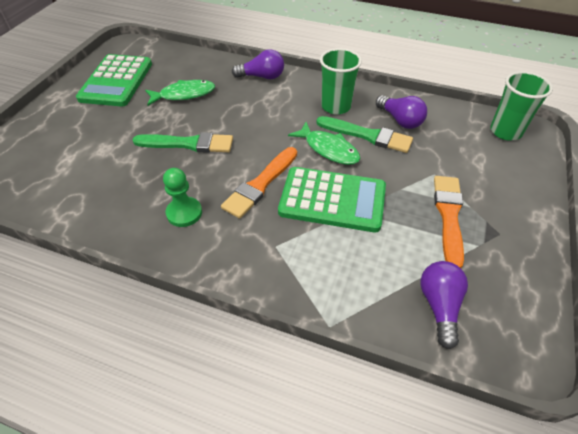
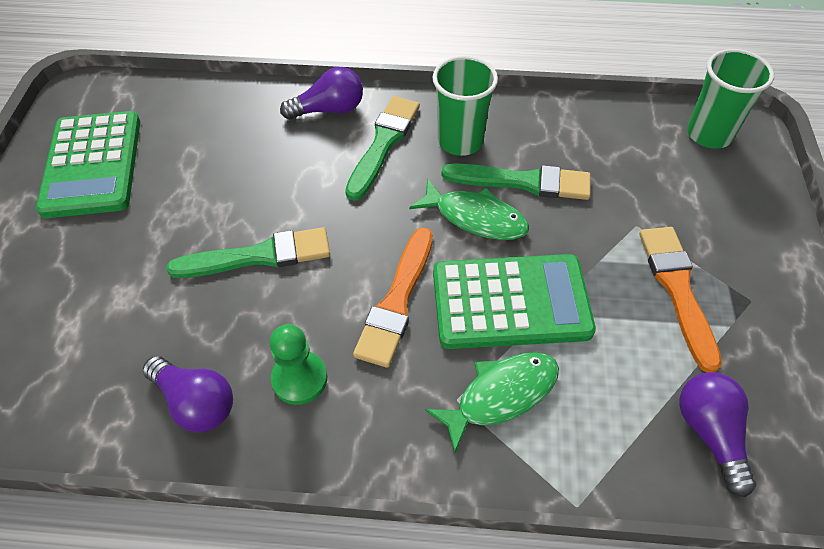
camera: 15 degrees left, 5 degrees up
green fish [145,80,215,106] -> green fish moved to [425,352,559,454]
purple light bulb [376,95,427,129] -> purple light bulb moved to [143,356,233,432]
none -> green brush [345,96,420,201]

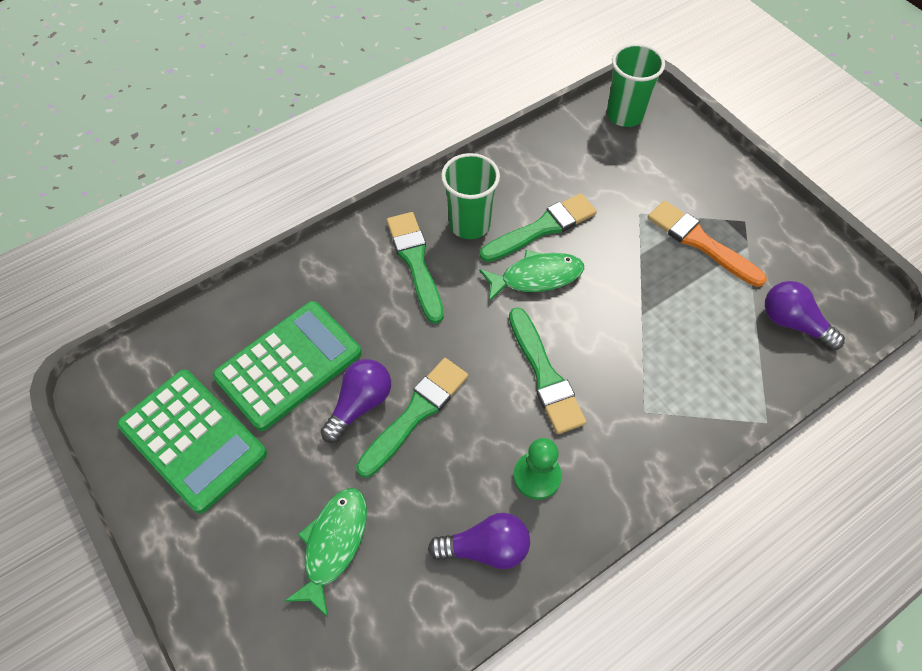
camera: 40 degrees left, 5 degrees up
purple light bulb [280,67,363,120] -> purple light bulb moved to [321,359,391,443]
orange brush [353,227,433,368] -> green brush [509,307,586,434]
green fish [425,352,559,454] -> green fish moved to [284,488,367,617]
green calculator [433,254,596,349] -> green calculator moved to [213,301,362,431]

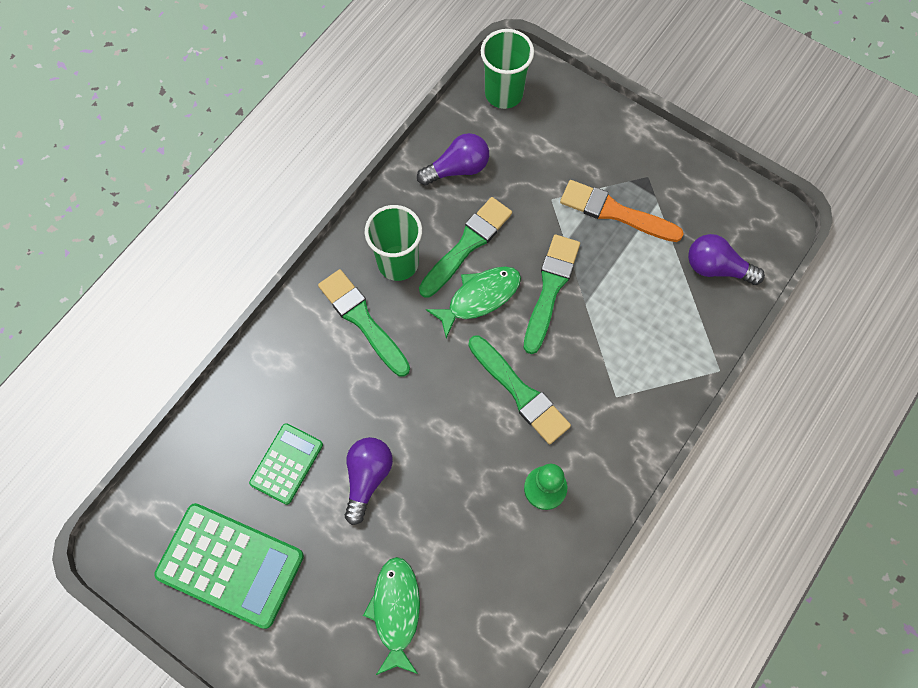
camera: 20 degrees left, 10 degrees up
green calculator [213,301,362,431] -> green calculator [249,423,323,505], size x0.58
green brush [356,358,468,478] -> green brush moved to [524,234,580,354]
purple light bulb [428,513,530,569] -> purple light bulb moved to [417,133,489,186]

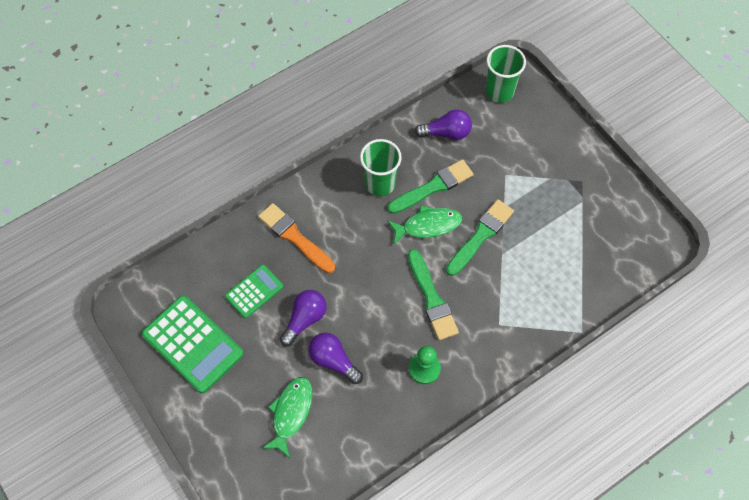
camera: 20 degrees right, 5 degrees down
green brush [318,269,410,377] -> none
orange brush [560,180,684,242] -> orange brush moved to [258,203,335,273]
purple light bulb [688,234,765,285] -> purple light bulb moved to [308,333,363,384]

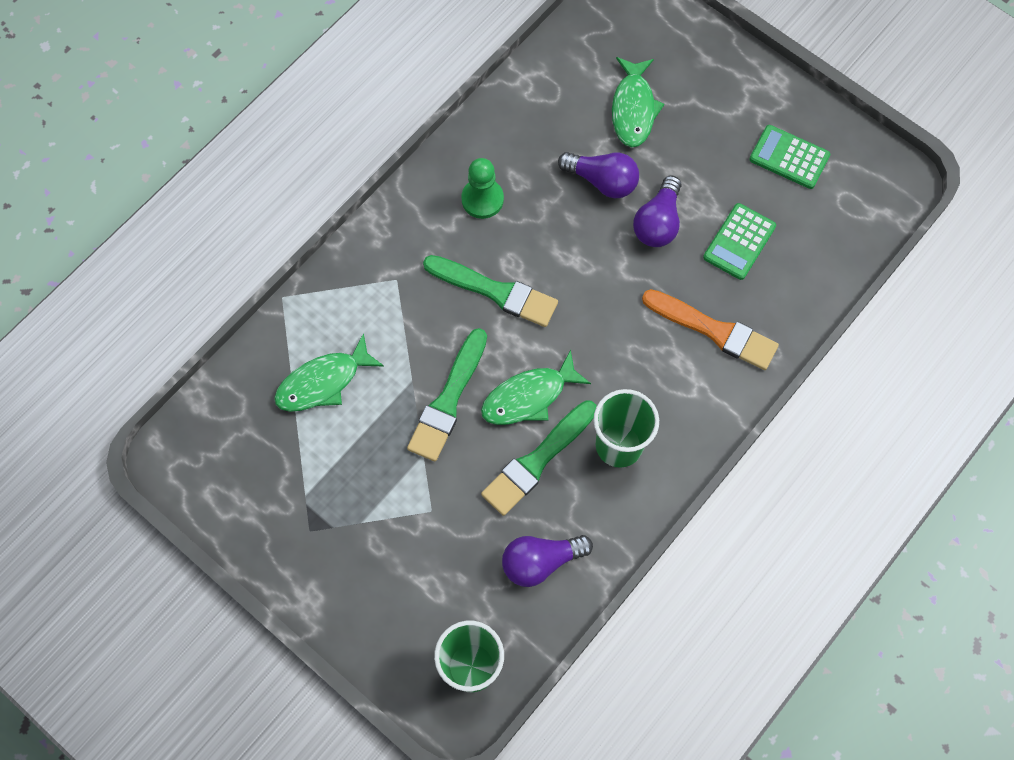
camera: 165 degrees right, 5 degrees up
green calculator [142,295,244,393] -> green calculator [749,125,830,189], size x0.58
green brush [408,249,459,340] -> green brush turned 150 degrees clockwise [423,255,558,327]
none -> green fish [274,333,384,412]

